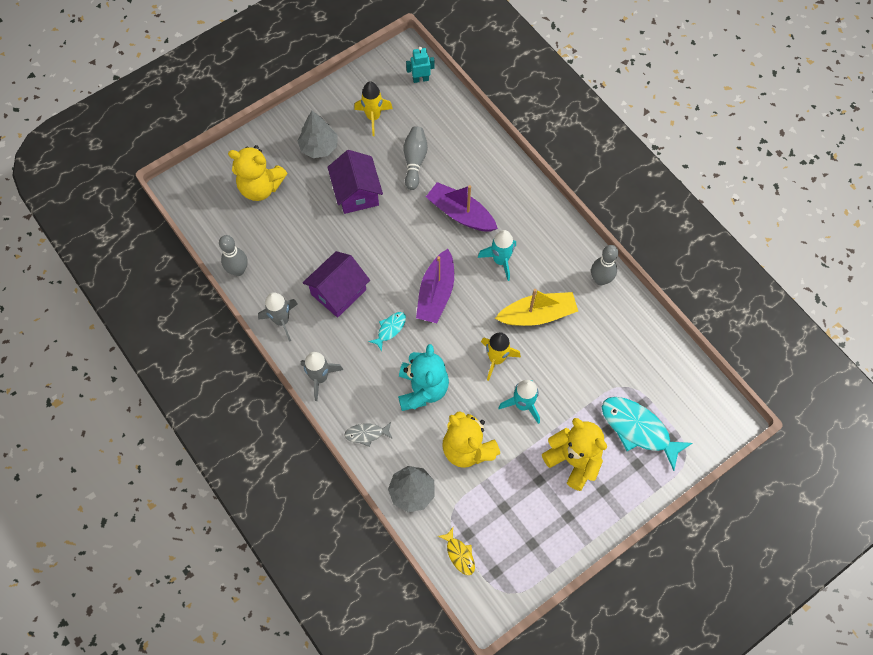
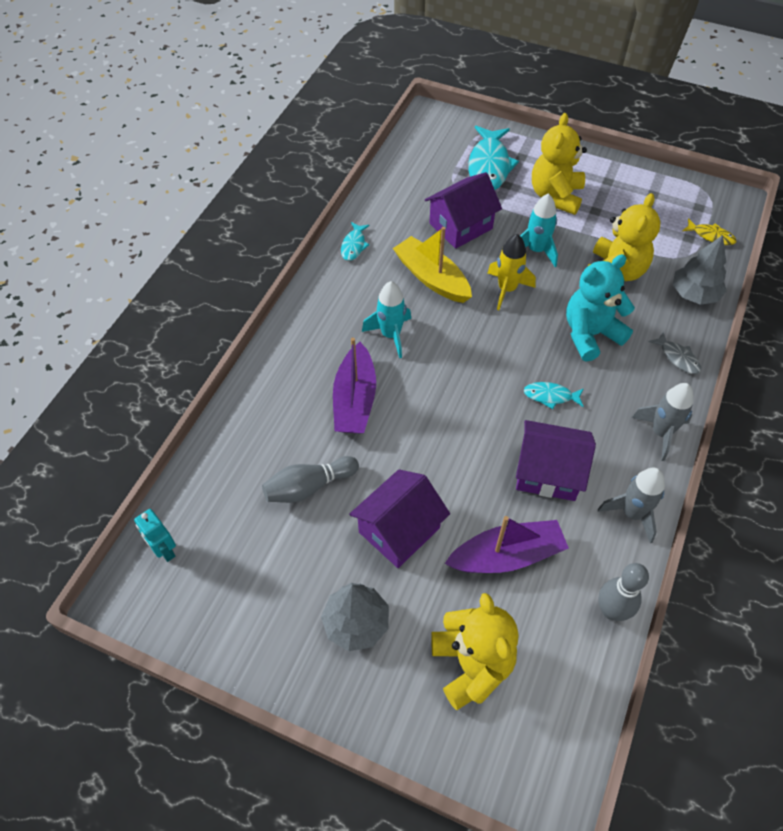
camera: 120 degrees left, 10 degrees down
yellow rocket [354,81,393,136] -> none
purple boat [416,249,454,323] -> purple boat moved to [444,516,569,573]
yellow fish [438,527,475,575] -> yellow fish turned 90 degrees clockwise [682,218,737,245]
grey bowling pin [591,245,618,285] -> turquoise fish [341,222,370,261]
none -> purple house [425,172,502,249]

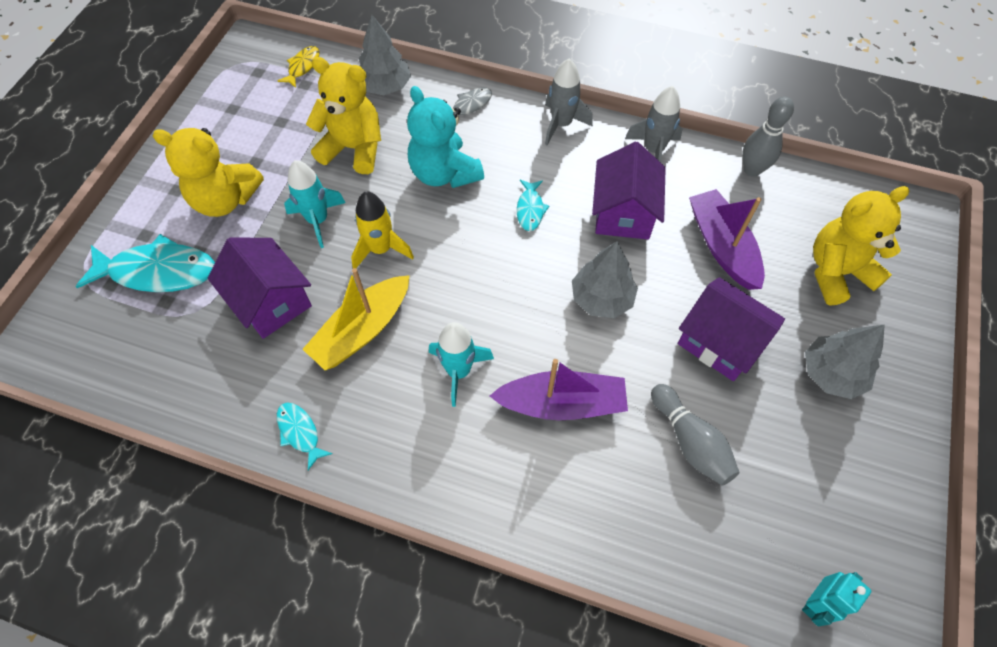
camera: 95 degrees left, 5 degrees up
turquoise fish [341,222,370,261] -> turquoise fish turned 135 degrees counterclockwise [277,403,333,470]
none -> grey tree [572,242,638,318]

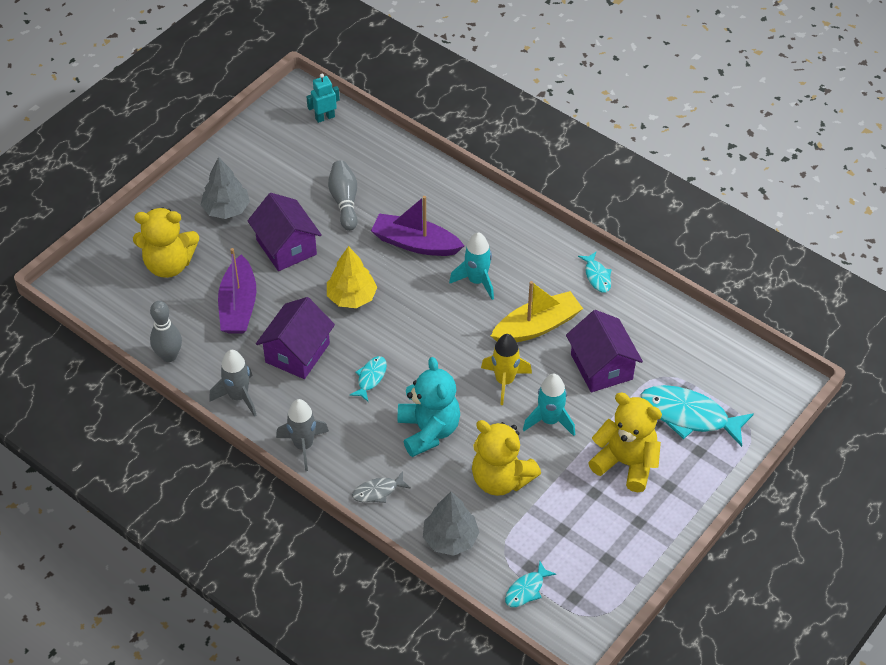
camera: 160 degrees left, 10 degrees down
yellow fish [278,46,320,88] -> turquoise fish [505,561,556,607]
grey tree [572,242,638,318] -> yellow tree [327,246,377,308]

